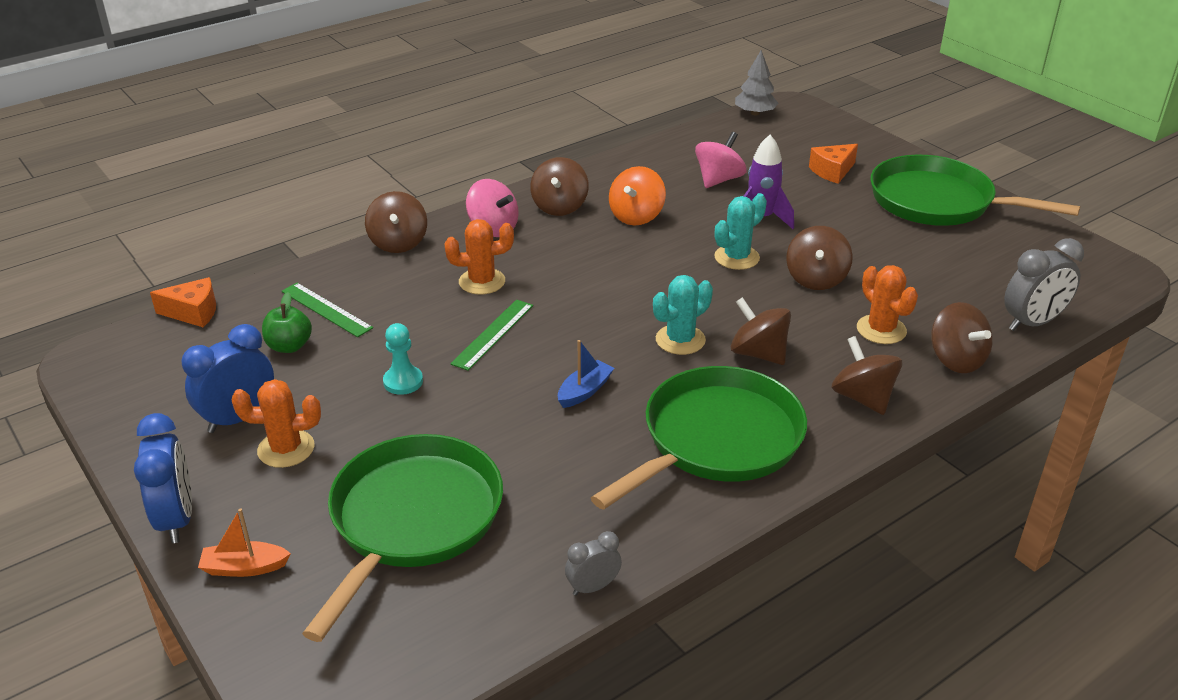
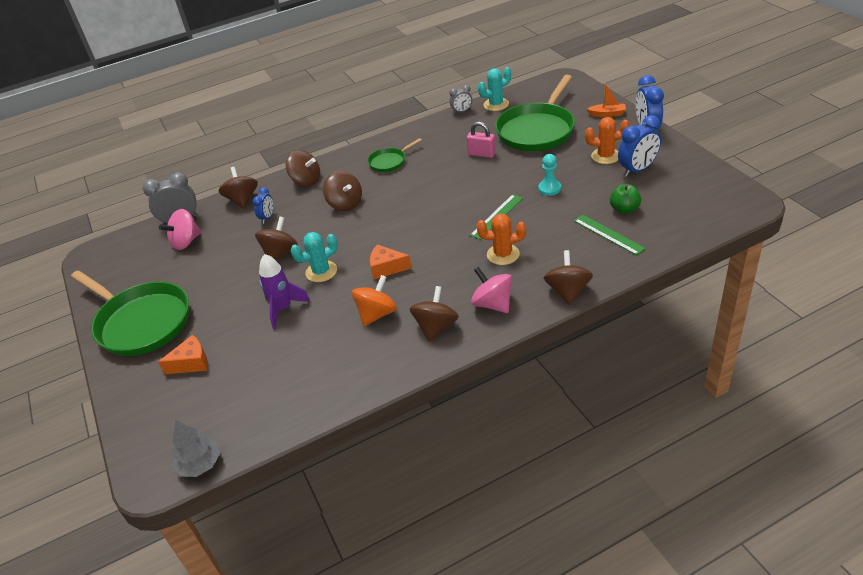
camera: 165 degrees left, 5 degrees up
orange cheese [150,277,216,327] -> orange cheese moved to [370,244,412,279]
blue boat [558,340,614,408] -> none
green pan [591,366,807,510] -> green pan [368,138,422,172], size x0.48
turquoise cactus [653,275,713,355] -> turquoise cactus moved to [478,67,511,111]
pink spinning top [695,132,747,188] -> pink spinning top moved to [159,209,201,250]
brown spinning top [832,336,902,415] -> brown spinning top turned 45 degrees counterclockwise [286,150,320,186]
orange cactus [857,265,918,344] -> blue clock [253,187,273,223]
none -> pink padlock [467,122,496,158]

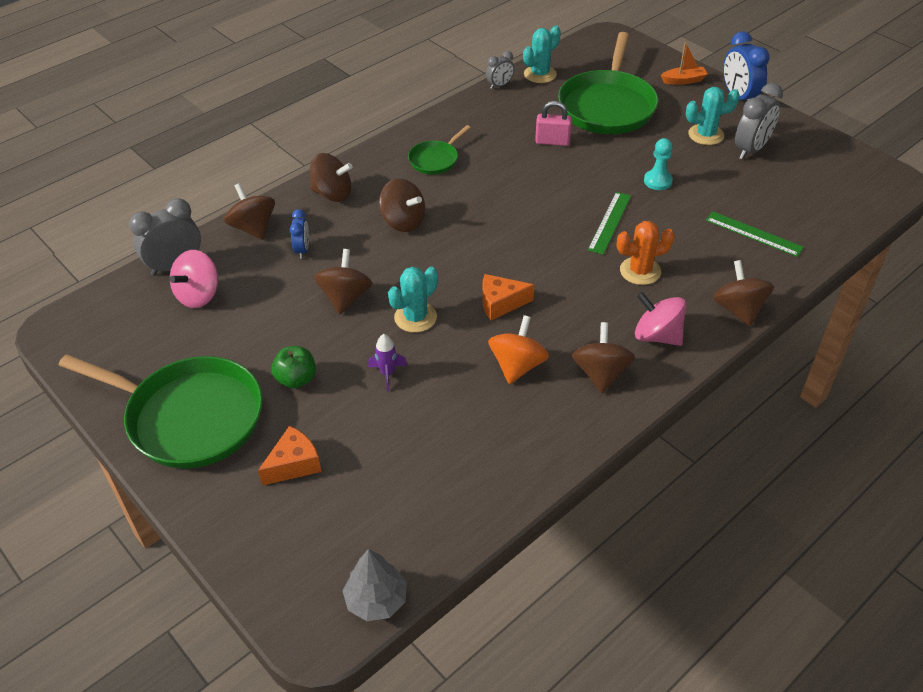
camera: 20 degrees left, 5 degrees up
purple rocket [259,254,310,329] -> purple rocket [368,334,407,391], size x0.60
orange cactus [585,117,630,164] -> turquoise cactus [686,87,740,145]
green apple [610,184,641,214] -> green apple moved to [271,346,316,389]
blue clock [618,115,661,177] -> grey clock [735,83,783,159]

